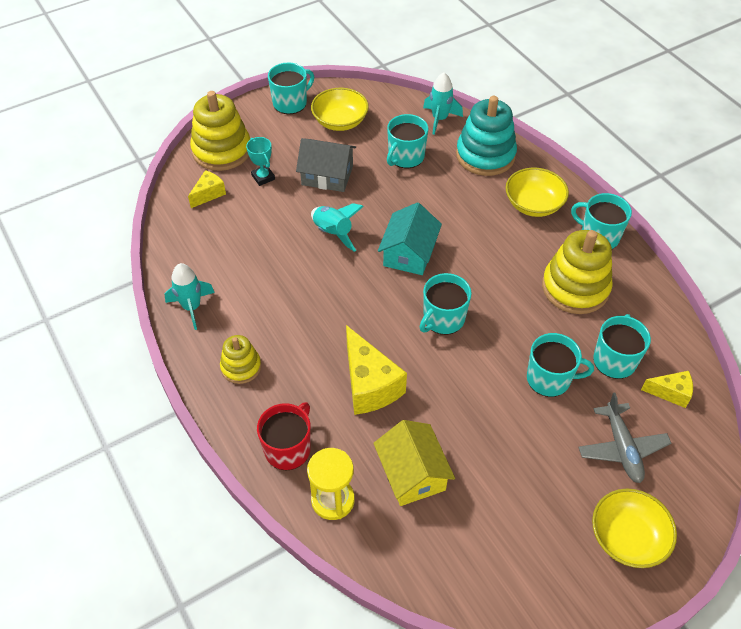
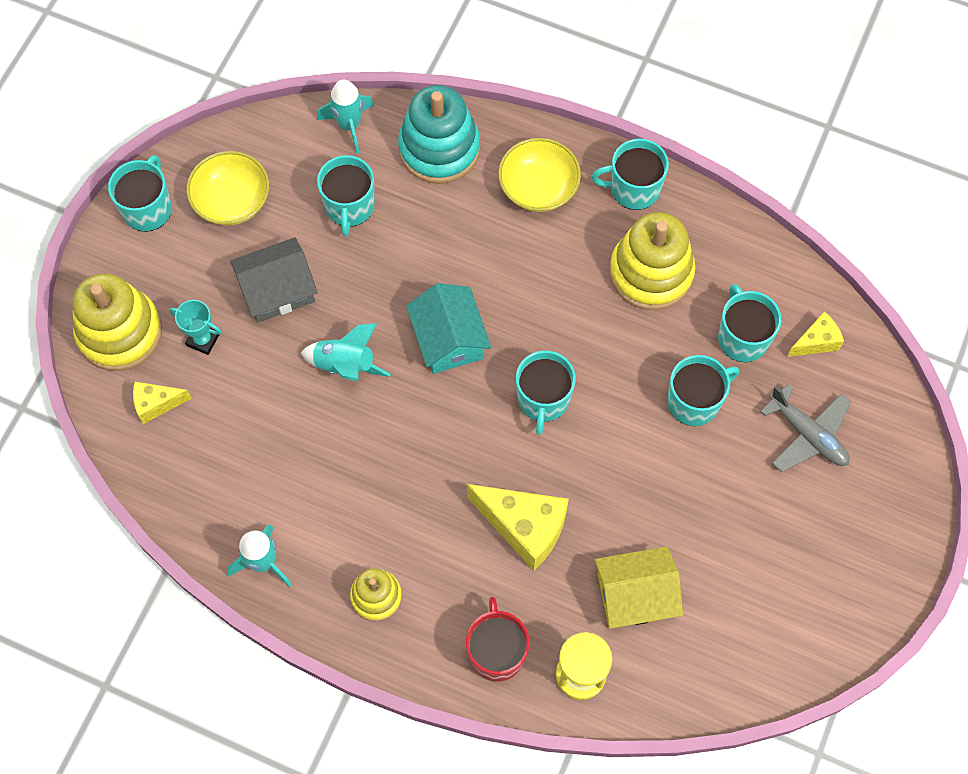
camera: 35 degrees left, 15 degrees up
yellow cheese [188,170,226,208] -> yellow cheese turned 105 degrees counterclockwise [133,382,192,424]
yellow house [373,420,455,506] -> yellow house turned 45 degrees counterclockwise [595,546,683,629]
yellow bowl [592,489,677,568] -> none

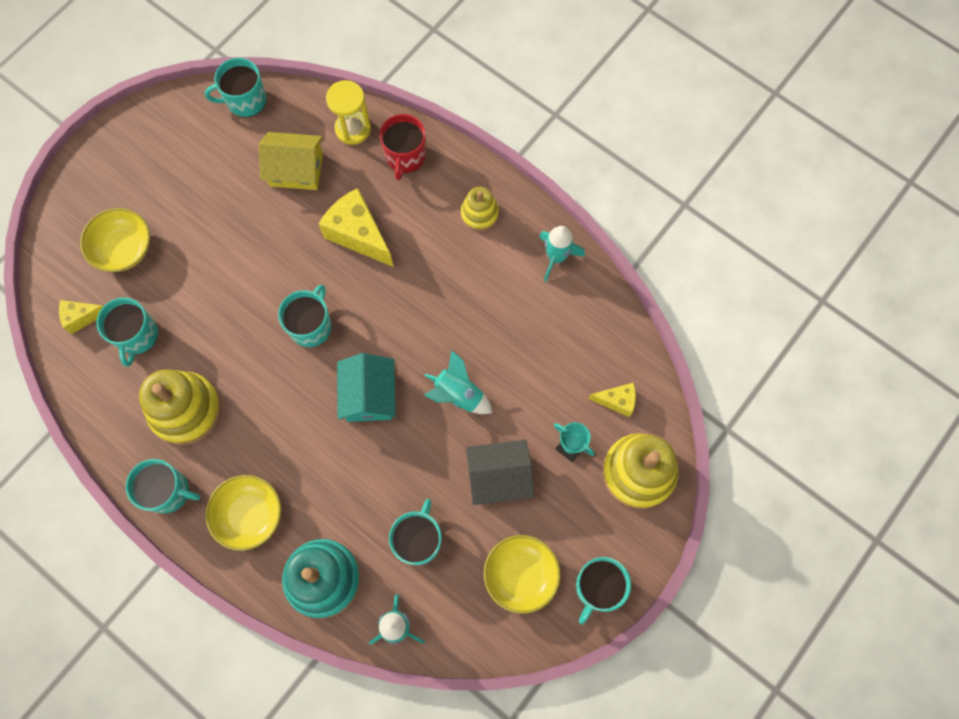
camera: 165 degrees left, 5 degrees up
turquoise mug [668,355,739,426] -> turquoise mug moved to [205,58,266,118]
grey plane [760,384,851,472] -> yellow bowl [80,208,150,272]

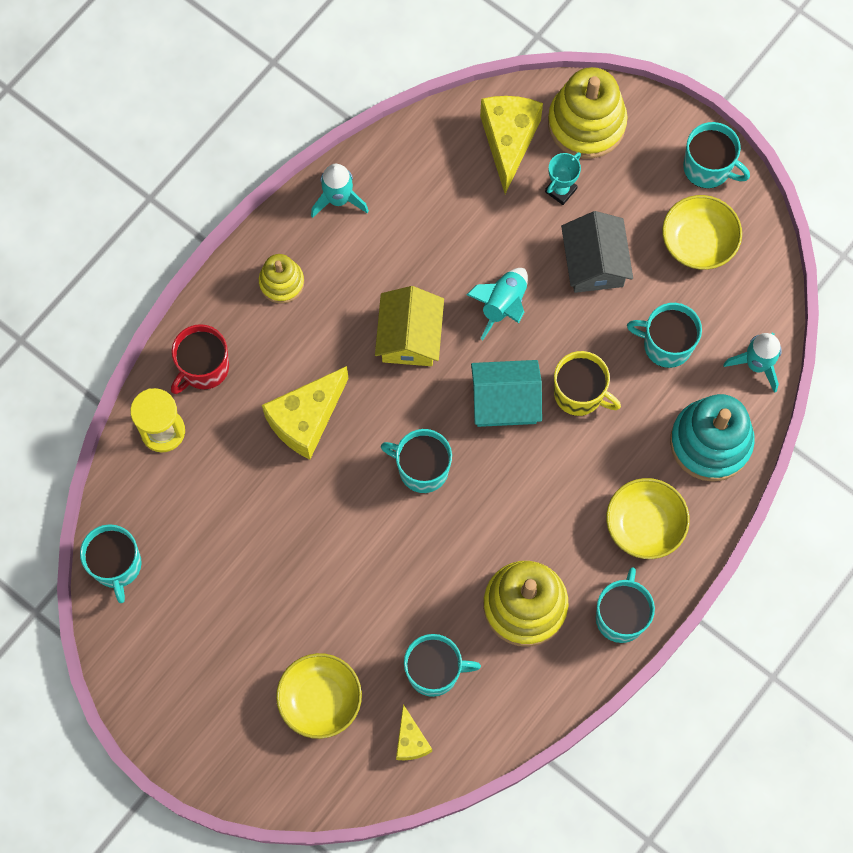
camera: 90 degrees left, 0 degrees up
yellow house [259,132,323,190] -> yellow house moved to [375,286,444,366]
red mug [379,114,426,180] -> red mug turned 120 degrees clockwise [171,324,229,394]
yellow cheese [589,382,636,417] -> yellow cheese [480,96,543,194], size x1.83
none -> yellow mug [554,351,621,416]

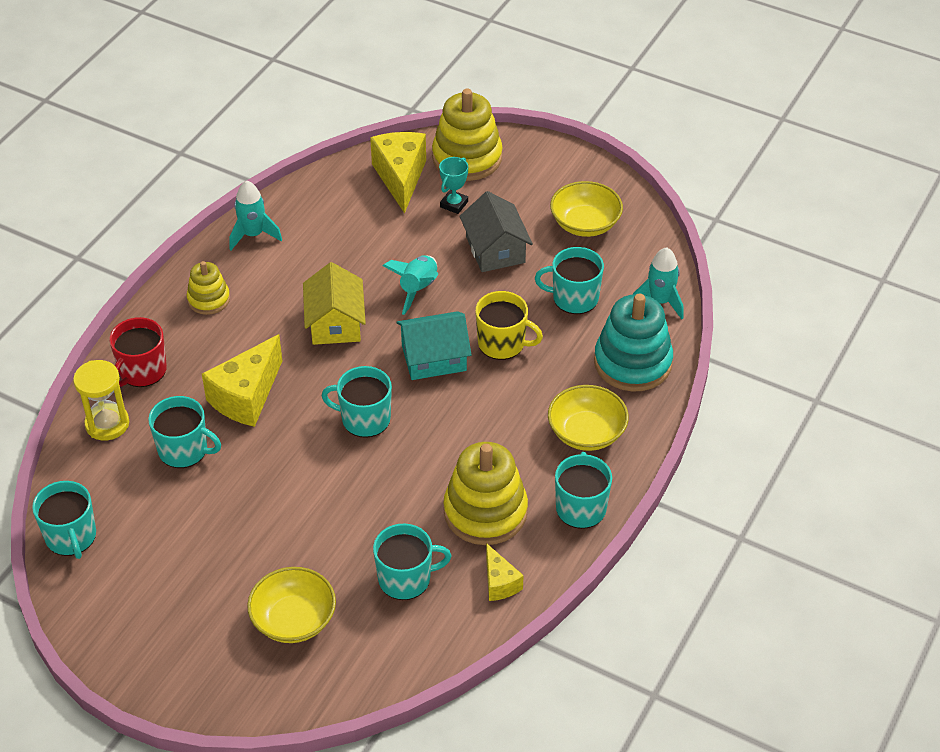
camera: 10 degrees left, 25 degrees down
yellow cheese [396,704,432,760] -> yellow cheese moved to [486,543,524,601]
turquoise mug [683,122,750,189] -> turquoise mug moved to [148,396,221,468]

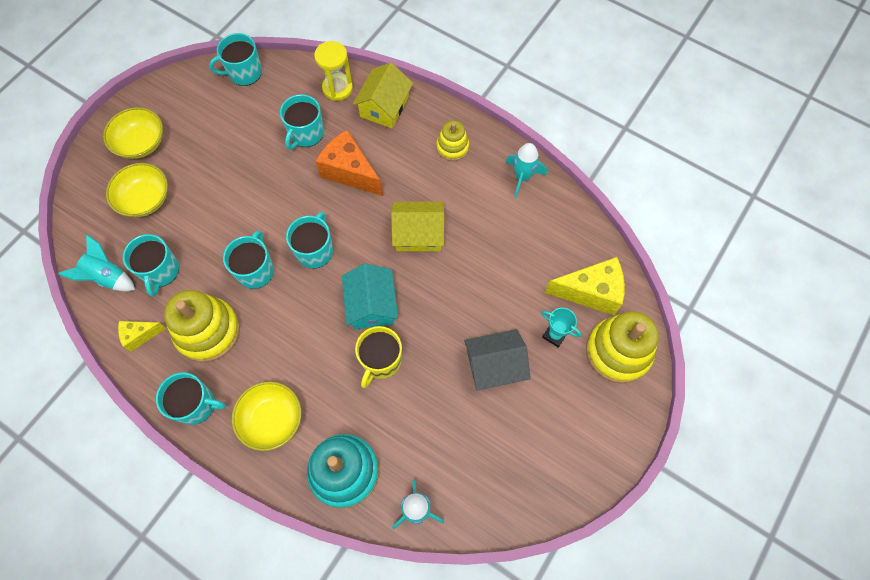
camera: 95 degrees right, 20 degrees up
red mug [109,317,167,387] -> yellow house [353,62,413,128]
yellow cheese [202,334,282,427] -> orange cheese [316,130,383,196]
turquoise rocket [383,255,439,315] -> turquoise rocket moved to [58,235,135,292]
turquoise mug [535,247,604,314] -> turquoise mug moved to [223,231,274,289]
yellow bowl [550,181,623,237] -> yellow bowl moved to [103,107,163,159]

